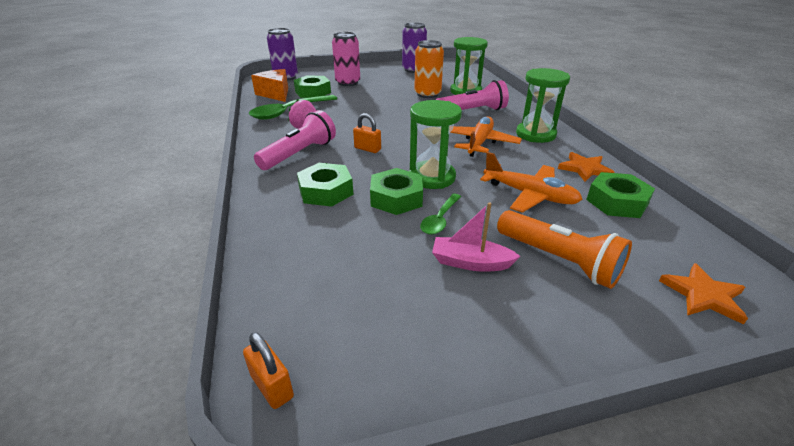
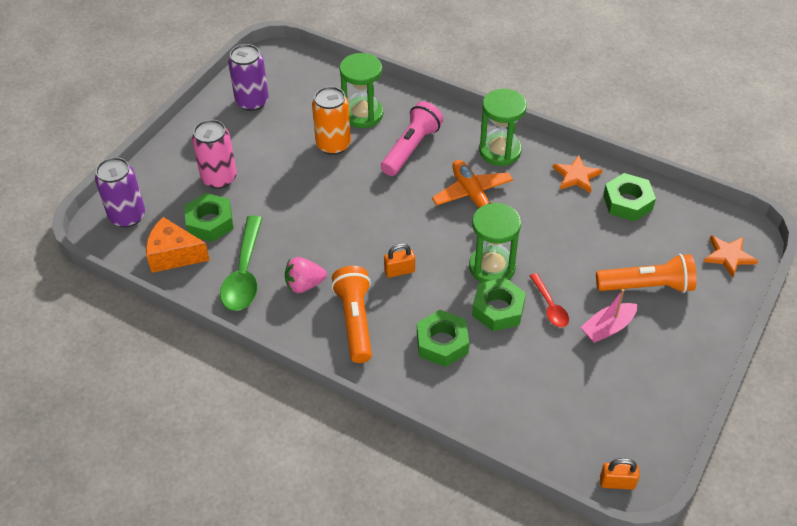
camera: 45 degrees left, 15 degrees up
pink flashlight [254,110,336,170] -> orange flashlight [331,266,372,363]
green spoon [420,194,461,235] -> red spoon [530,273,569,327]
orange plane [480,152,583,213] -> none

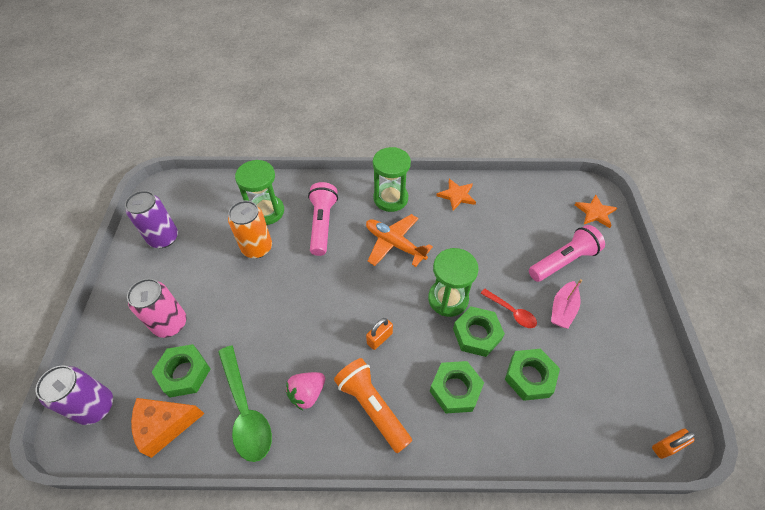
camera: 30 degrees left, 5 degrees up
orange flashlight [596,254,697,293] -> pink flashlight [529,225,605,282]
green nut [603,173,656,222] -> green nut moved to [505,349,560,401]

